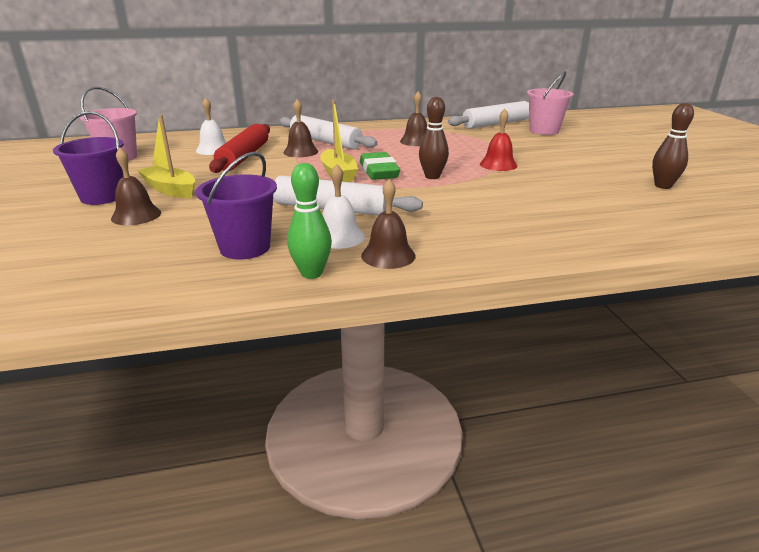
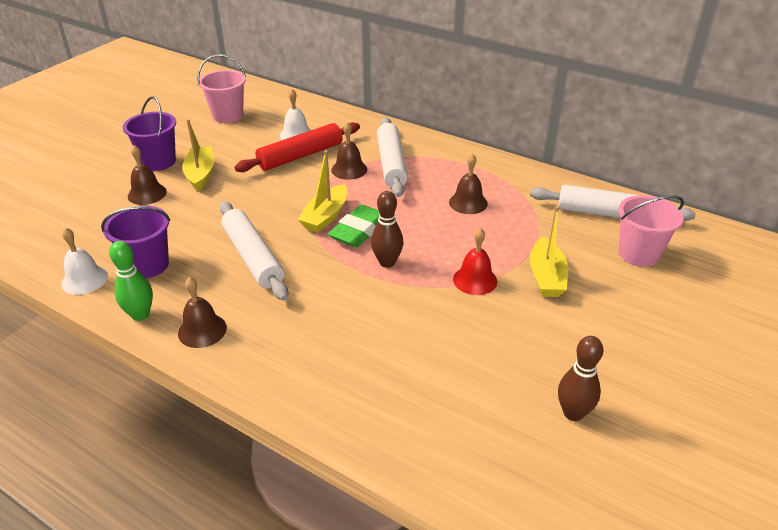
camera: 45 degrees right, 10 degrees up
white bell [322,164,365,249] -> white bell moved to [62,228,108,295]
none -> yellow boat [530,206,568,297]

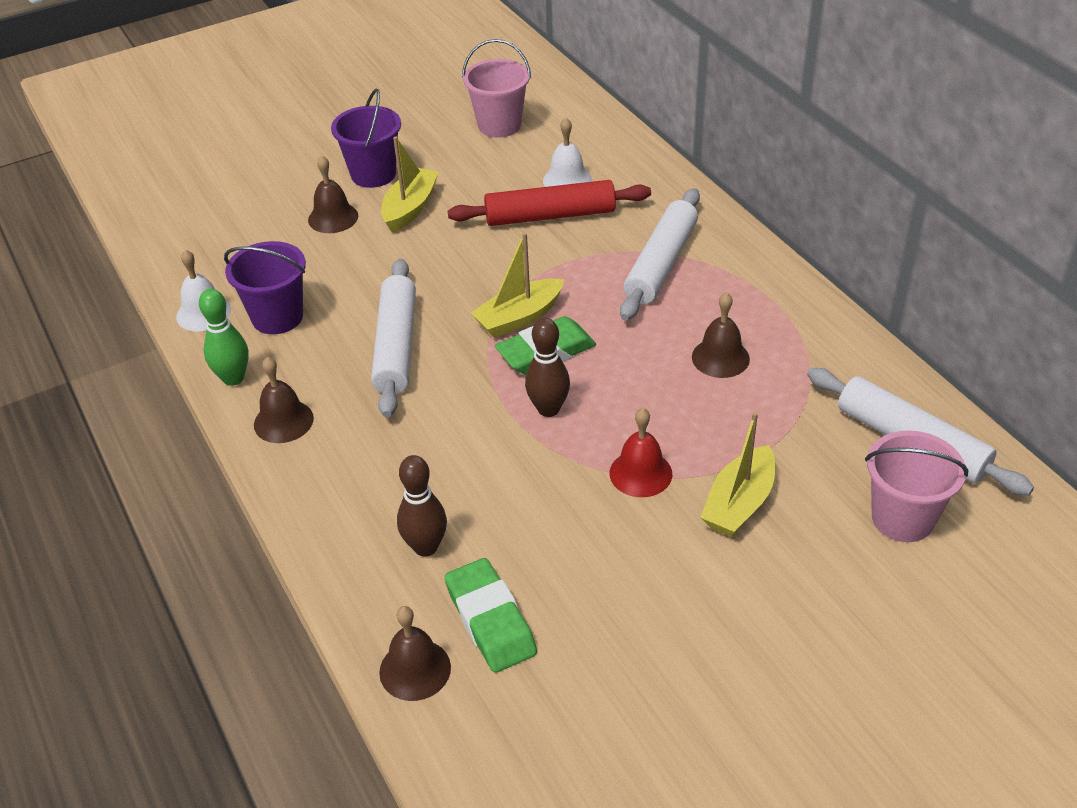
camera: 30 degrees right, 5 degrees up
brown bell [331,122,367,180] -> brown bell moved to [379,606,451,701]
brown bowling pin [558,336,603,421] -> brown bowling pin moved to [397,455,447,557]
none -> green eraser [445,558,537,673]

